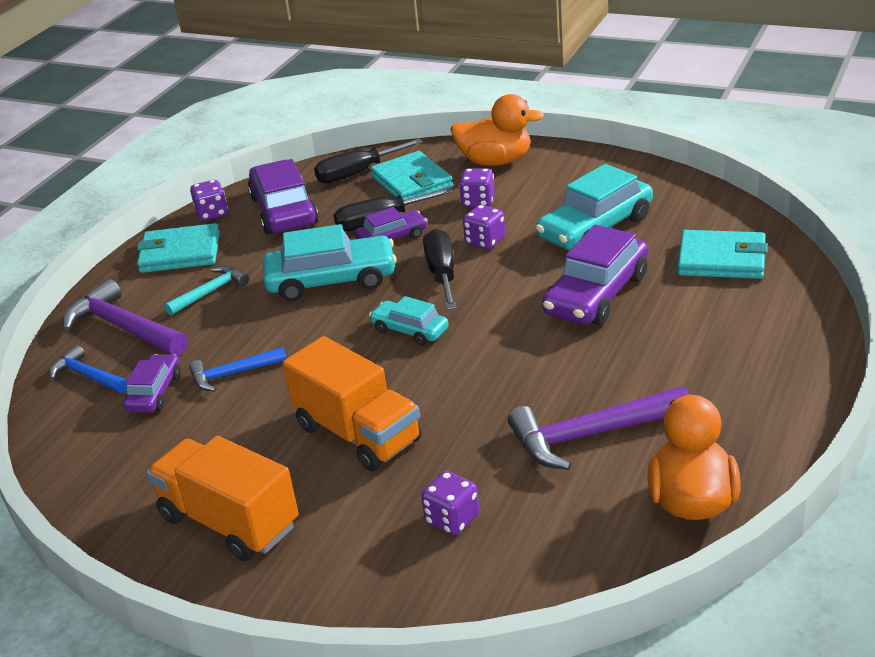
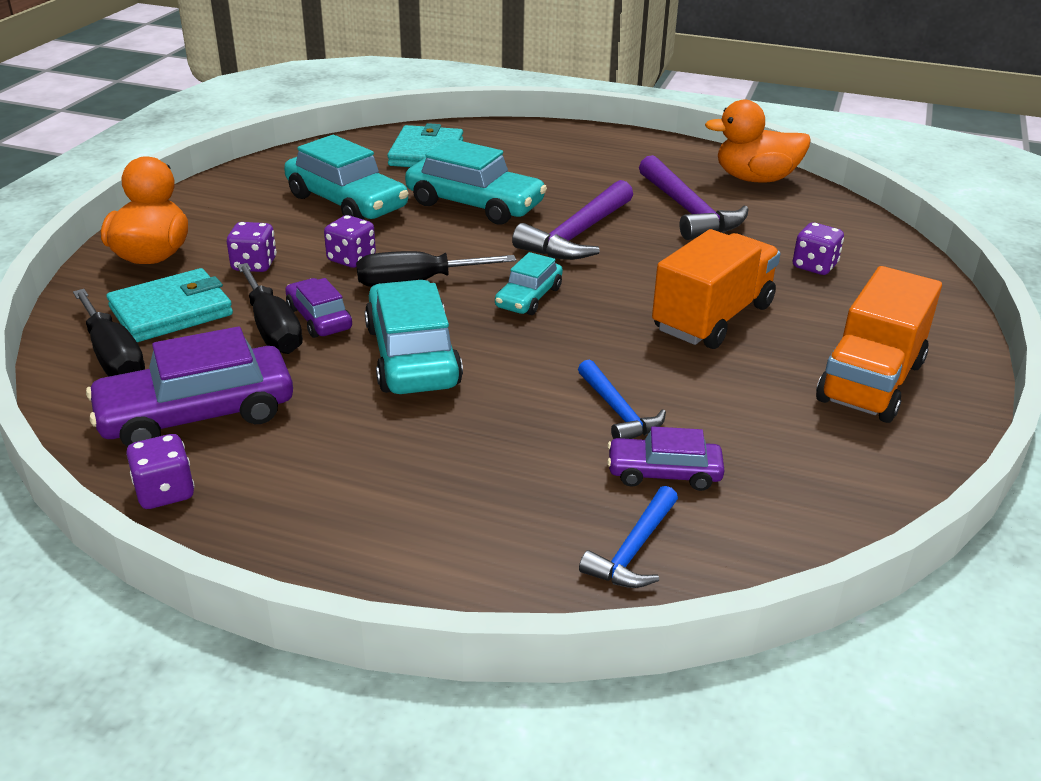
camera: 100 degrees left, 0 degrees up
purple hammer [63,279,188,356] -> purple hammer moved to [512,180,633,260]
turquoise wallet [137,223,220,273] -> none
turquoise hammer [164,266,249,315] -> none
purple car [542,225,648,325] -> turquoise car [405,139,547,225]

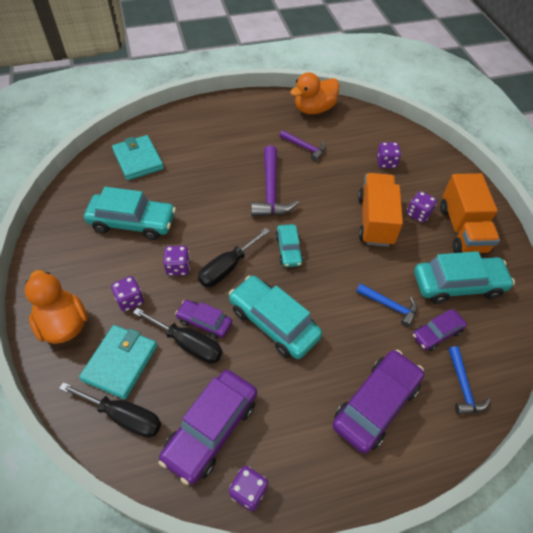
camera: 35 degrees left, 20 degrees up
turquoise car [405,139,547,225] -> turquoise car moved to [414,251,515,304]
purple hammer [639,155,749,240] -> purple hammer [279,130,326,161], size x0.59
none -> purple car [332,350,424,454]
none -> purple dice [407,191,437,223]

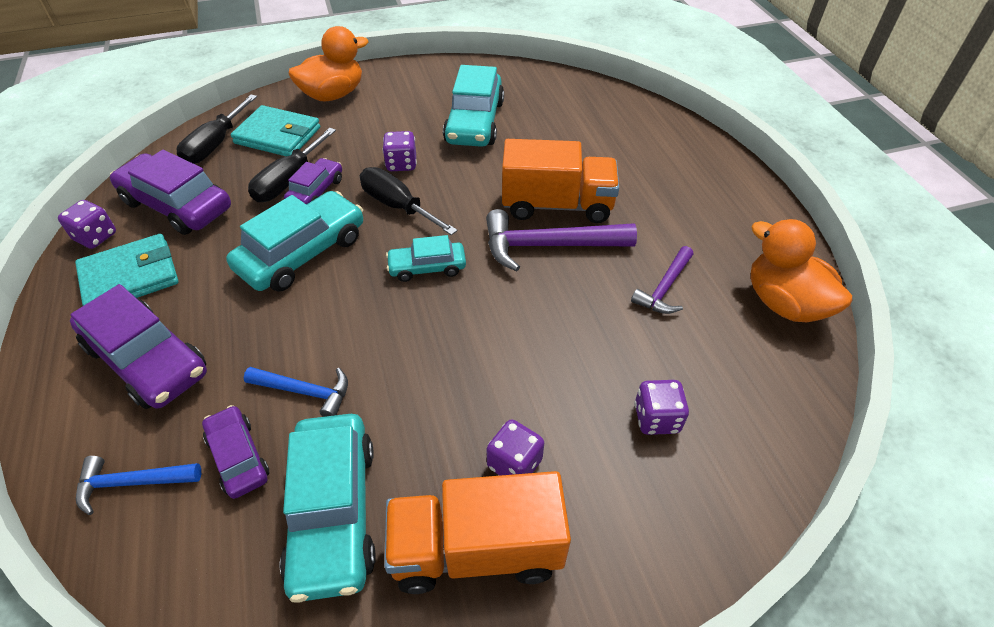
camera: 90 degrees right, 5 degrees down
purple dice [111,276,144,312] -> none
turquoise wallet [112,135,164,180] -> turquoise wallet moved to [75,234,178,306]
blue hammer [356,283,417,327] -> blue hammer turned 105 degrees counterclockwise [244,367,348,417]
orange truck [358,173,403,247] -> orange truck moved to [502,139,619,223]

